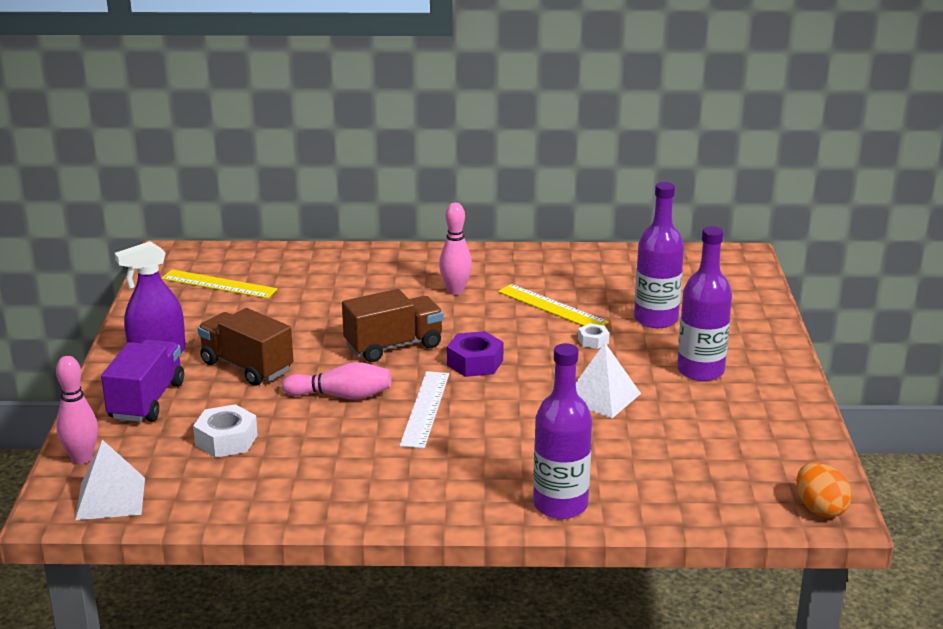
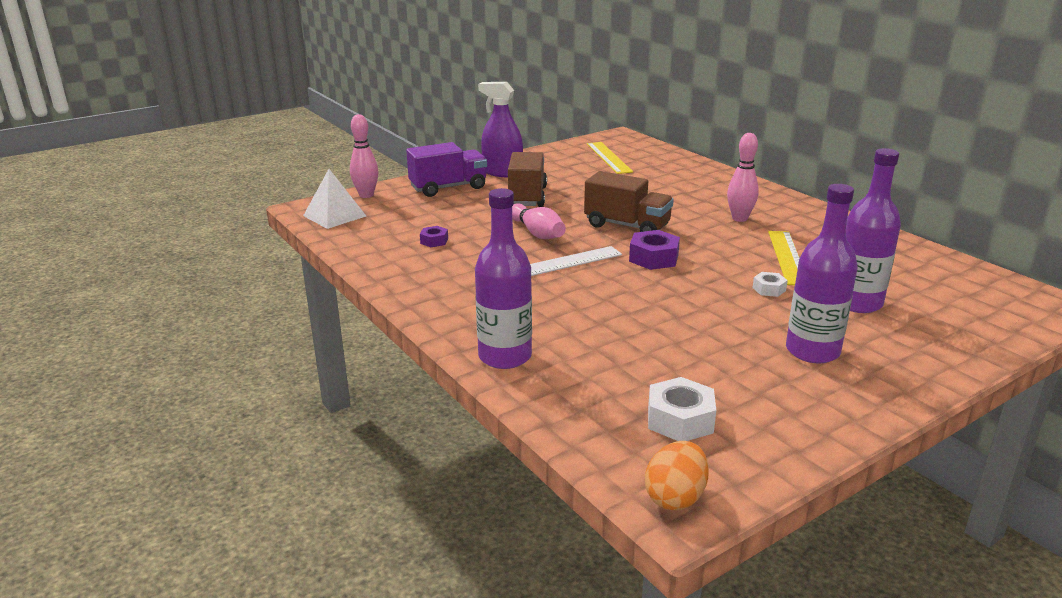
camera: 55 degrees right, 0 degrees up
white nut [193,404,258,458] -> white nut moved to [648,377,716,441]
white pyramid [576,343,641,418] -> none
none -> purple nut [420,226,448,247]

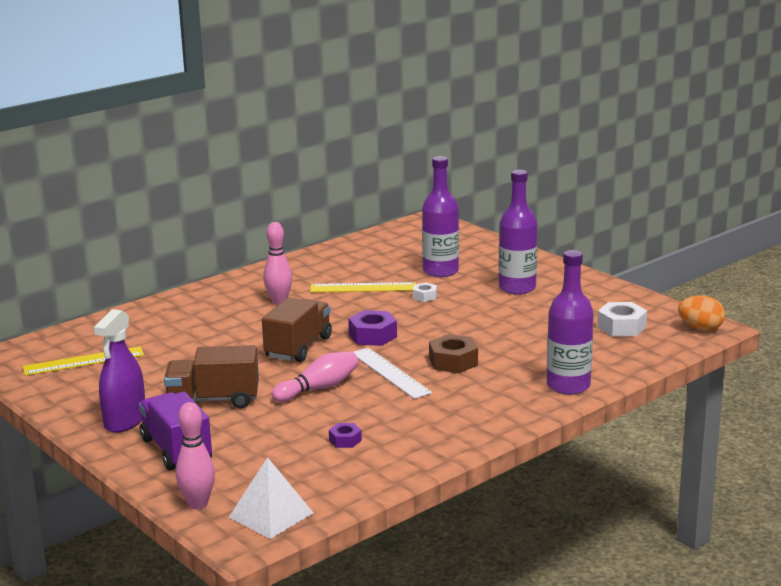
camera: 95 degrees left, 5 degrees down
none -> brown nut [429,334,478,373]

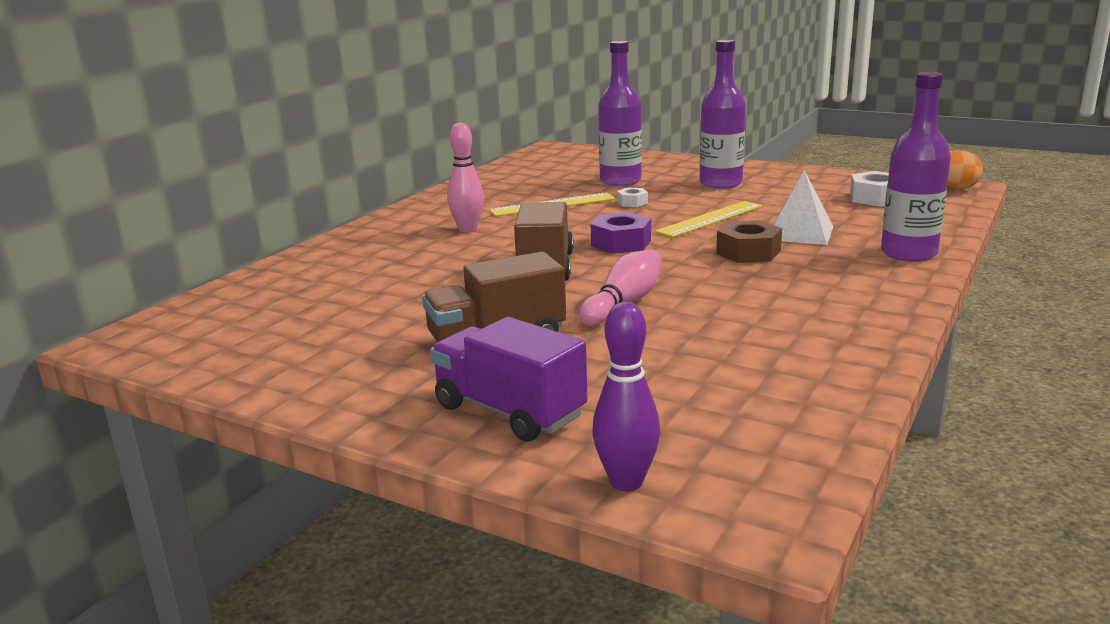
camera: 20 degrees left, 0 degrees up
yellow ruler [22,346,144,376] -> yellow ruler moved to [655,201,763,238]
purple spray bottle [93,309,145,433] -> none
pink bowling pin [176,402,215,509] -> purple bowling pin [593,302,660,491]
white pyramid [229,457,314,539] -> white pyramid moved to [774,170,833,245]
purple nut [329,423,362,448] -> none
white ruler [354,348,432,399] -> none

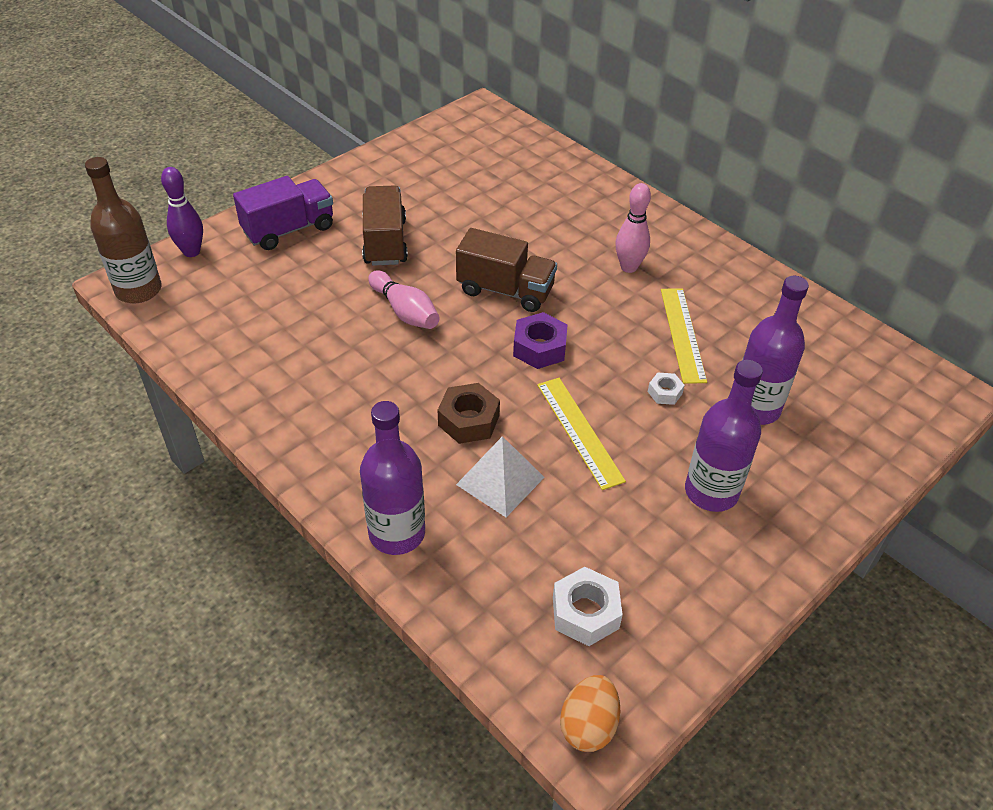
camera: 105 degrees right, 25 degrees up
none -> brown bottle [85,157,162,303]

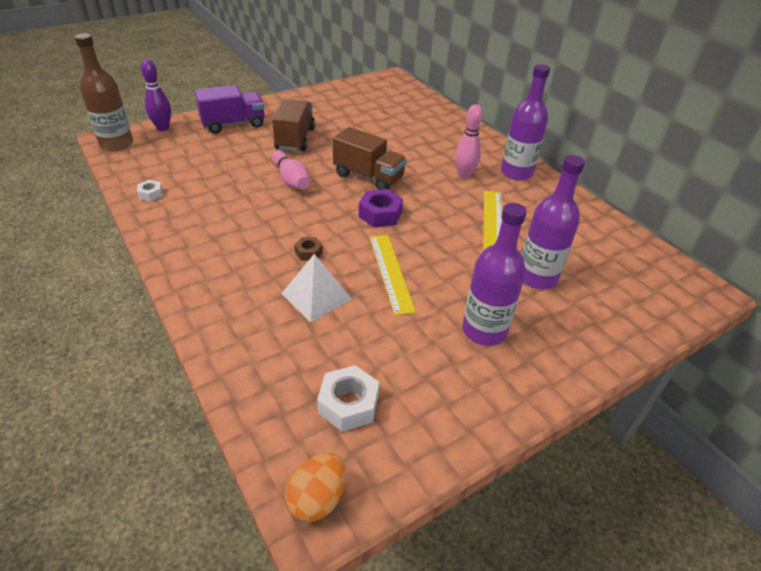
camera: 10 degrees right, 5 degrees down
purple bottle [360,401,425,555] -> purple bottle moved to [501,64,550,180]
brown nut [438,383,500,444] -> brown nut [294,237,323,261], size x0.57
white nut [648,372,685,405] -> white nut moved to [137,180,163,202]

